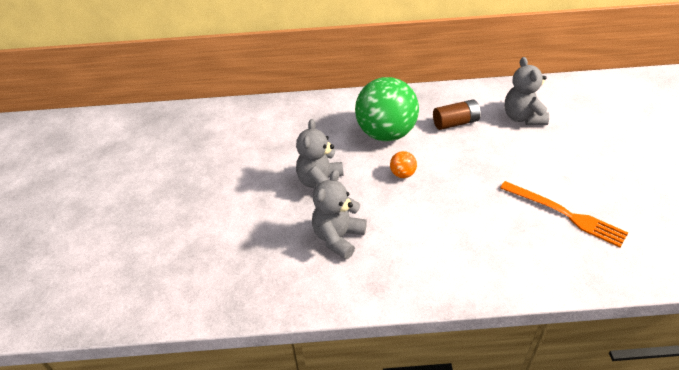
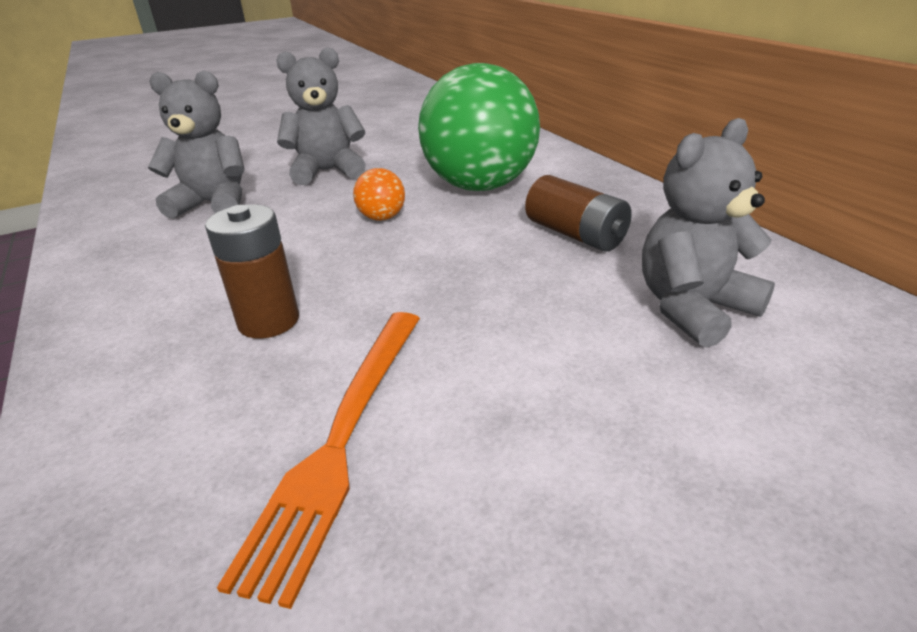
camera: 65 degrees right, 10 degrees down
none -> brown battery [205,204,299,339]

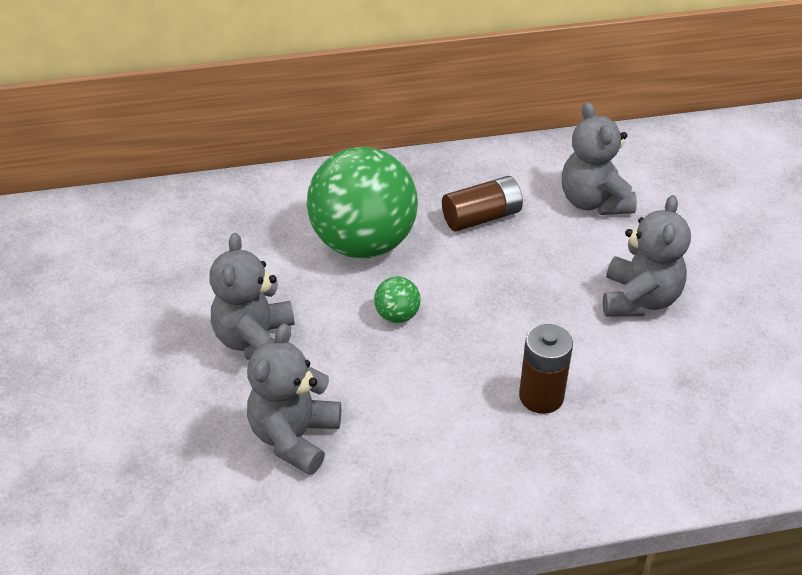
camera: 75 degrees left, 10 degrees up
orange fork [217,312,420,609] -> none
orange ball [353,168,405,221] -> green ball [374,276,421,323]
none -> grey teddy bear [603,195,691,316]

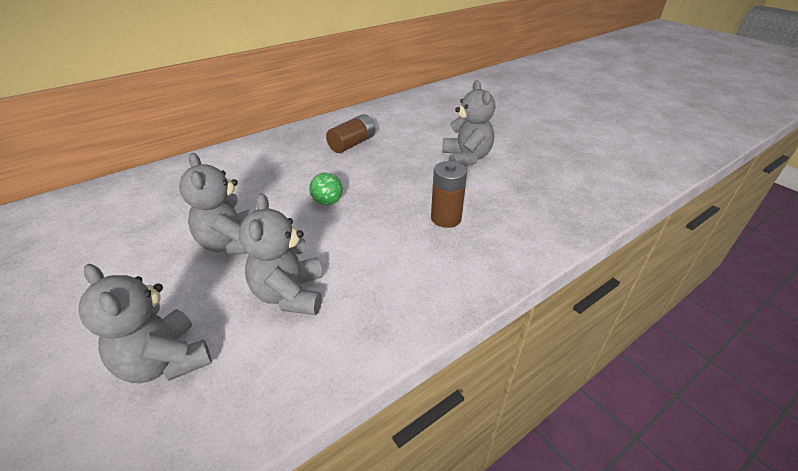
camera: 25 degrees left, 5 degrees down
green ball [307,147,418,258] -> none
grey teddy bear [562,102,637,215] -> grey teddy bear moved to [78,264,212,383]

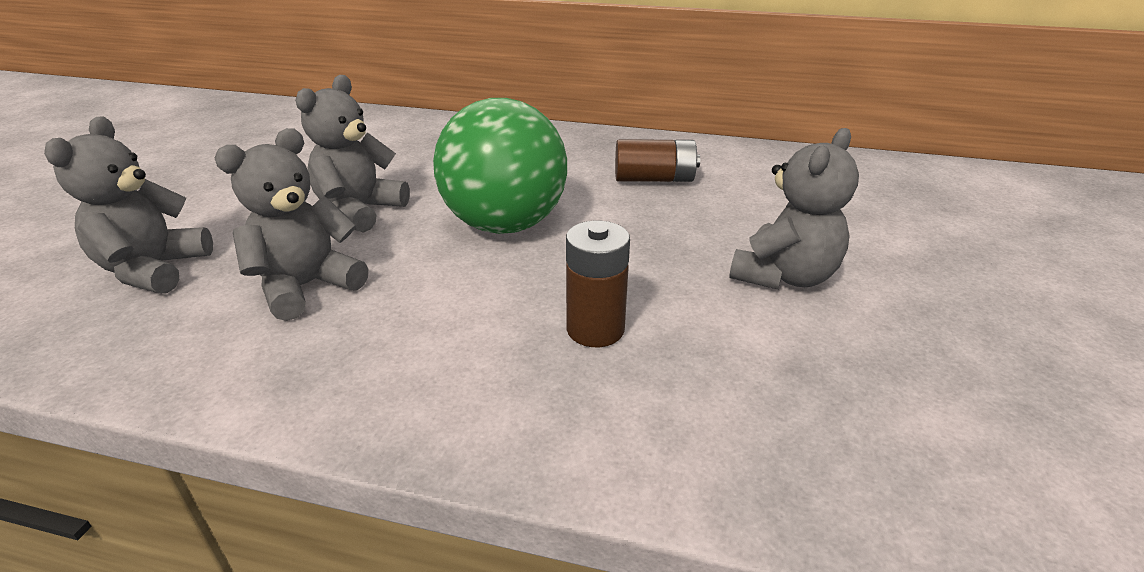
camera: 50 degrees right, 5 degrees down
green ball [309,173,343,206] -> green ball [433,98,567,234], size x2.50

